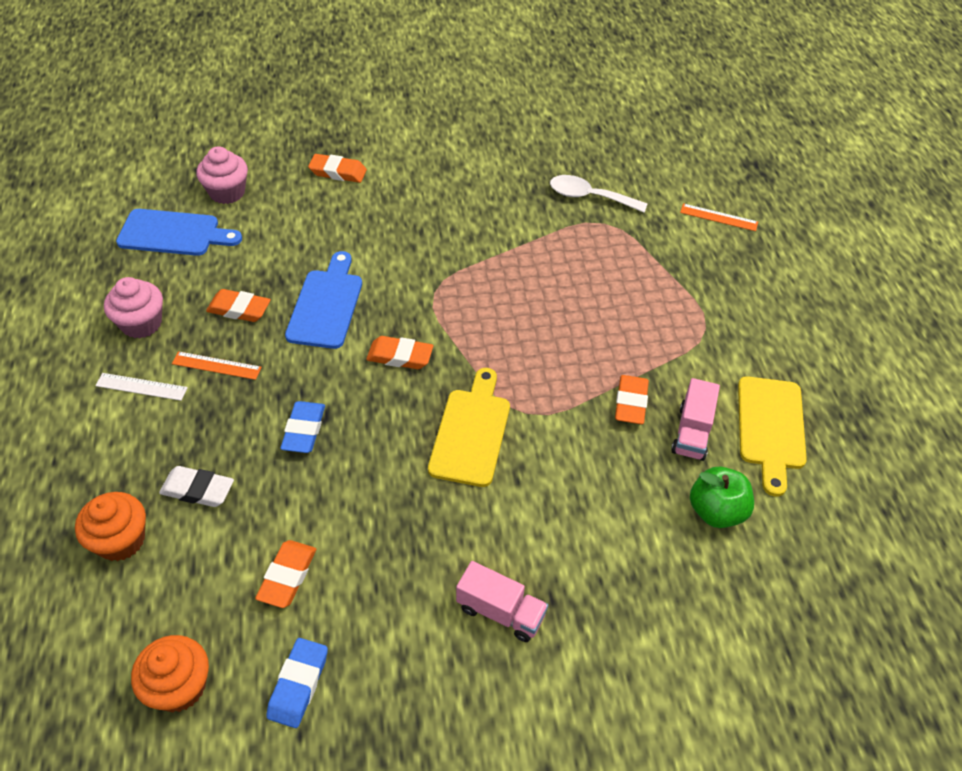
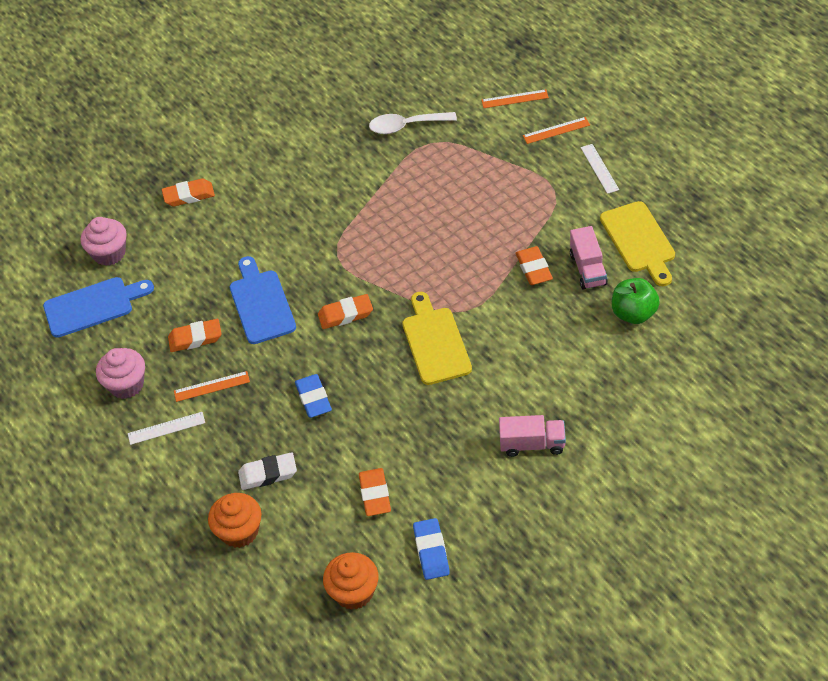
camera: 20 degrees left, 0 degrees up
none -> orange ruler [523,117,590,144]
none -> white ruler [581,144,619,194]

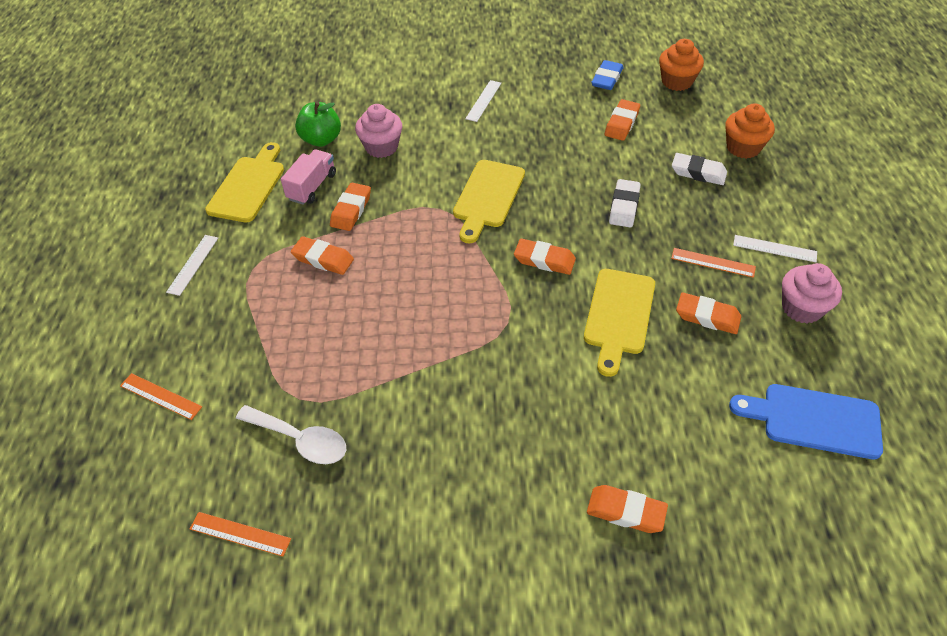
camera: 150 degrees left, 0 degrees up
pink cupcake [81,217,127,266] -> pink cupcake moved to [355,104,402,158]
blue cutting board [230,256,296,344] -> yellow cutting board [584,269,655,377]
blue eraser [295,374,332,418] -> white eraser [609,179,641,228]
pink truck [499,415,566,457] -> white ruler [465,80,501,122]
orange ruler [523,117,590,144] -> orange ruler moved to [190,512,291,556]
none -> orange eraser [291,236,354,275]

